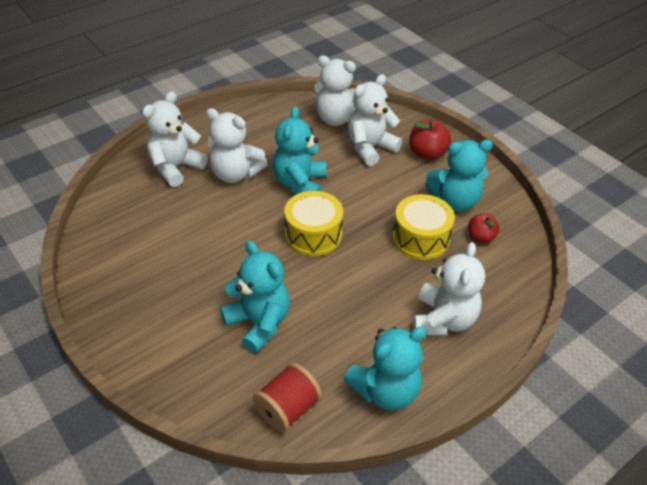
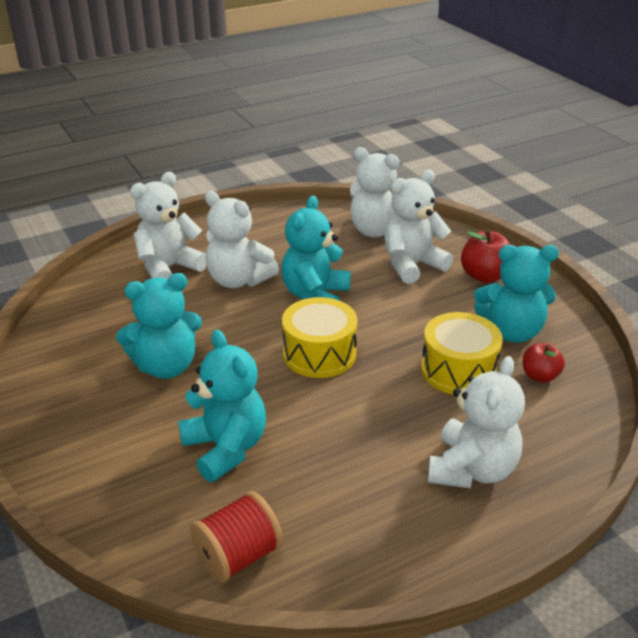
camera: 10 degrees right, 10 degrees down
turquoise teddy bear [344,327,427,411] -> turquoise teddy bear moved to [116,273,202,379]

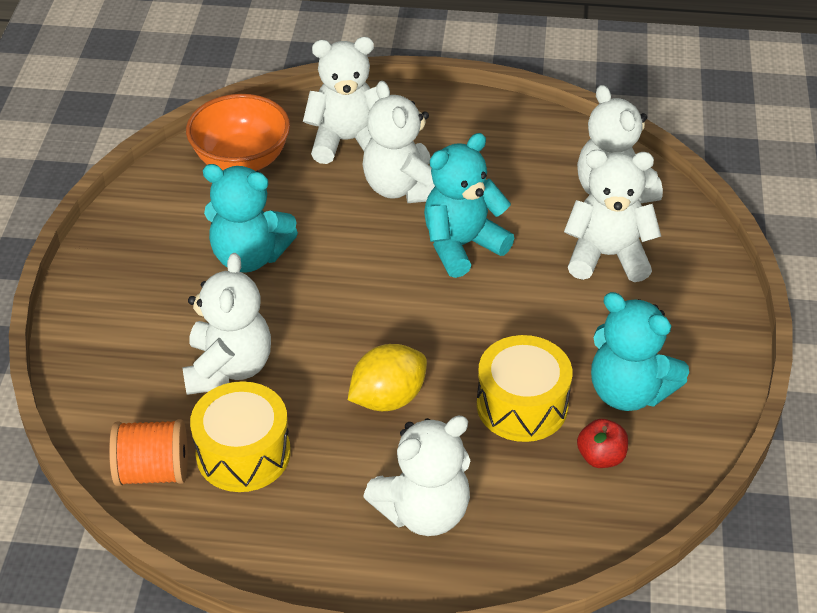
camera: 35 degrees right, 10 degrees up
turquoise teddy bear [178,330,266,482] -> white teddy bear [182,253,271,395]
red spool [190,491,283,583] -> orange spool [109,419,188,486]
yellow drum [282,297,357,378] -> yellow drum moved to [190,381,291,492]
red apple [461,229,511,283] -> none
none -> orange bowl [186,94,290,171]
none -> yellow lemon [348,344,427,411]

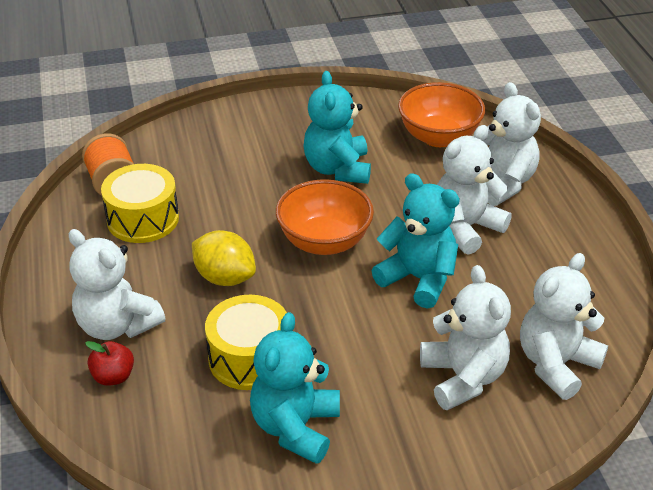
camera: 70 degrees right, 5 degrees down
white teddy bear [182,253,271,395] -> none
red apple [577,419,628,468] -> red apple moved to [85,341,134,386]
none -> orange bowl [276,179,374,255]

